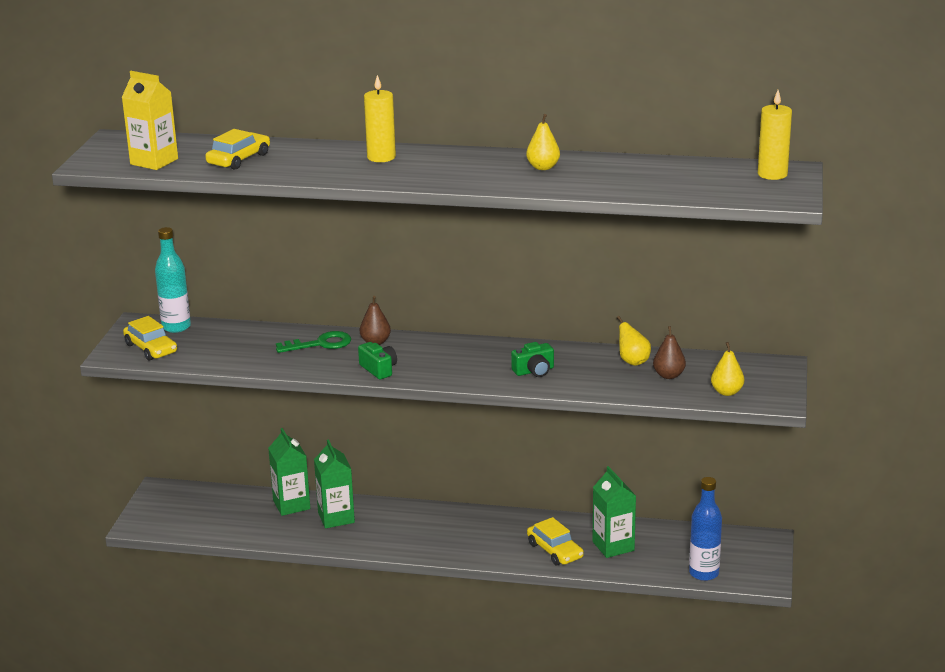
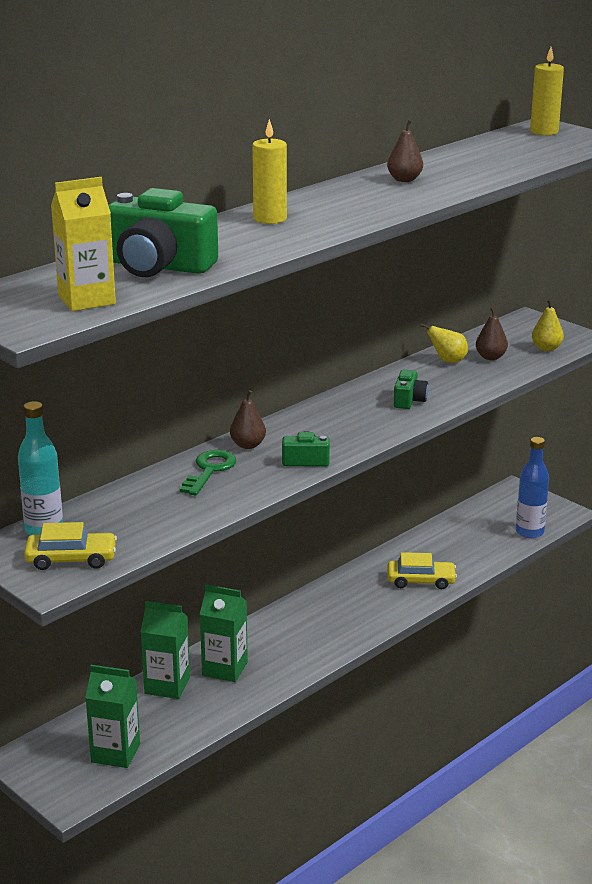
camera: 55 degrees left, 0 degrees up
yellow car [205,129,270,170] -> green camera [108,188,218,277]
yellow pear [526,114,560,170] -> brown pear [387,120,423,182]
green carton [592,466,636,558] -> green carton moved to [85,665,140,768]

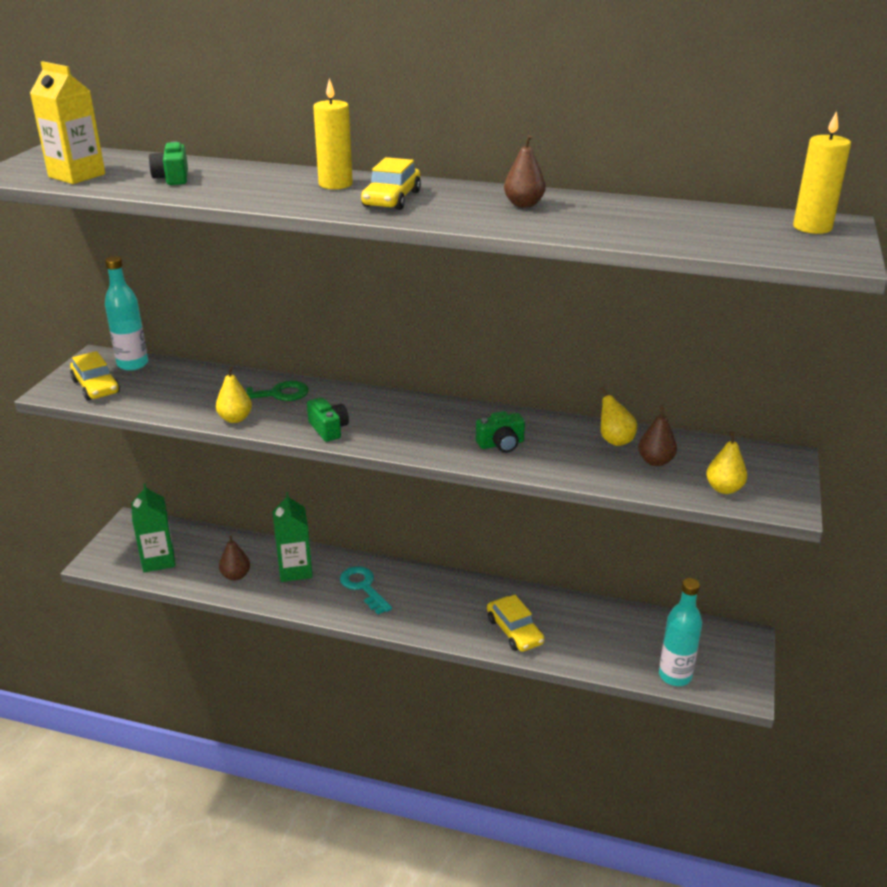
camera: 60 degrees right, 5 degrees up
green camera [108,188,218,277] -> green camera [149,141,188,185], size x0.50
green carton [140,601,190,699] -> none
brown pear [230,390,266,449] -> brown pear moved to [219,536,250,581]
blue bottle [516,437,549,538] -> turquoise bottle [659,578,702,686]
none -> yellow pear [216,366,252,423]
none -> turquoise key [340,566,392,615]
none -> yellow car [361,157,421,210]

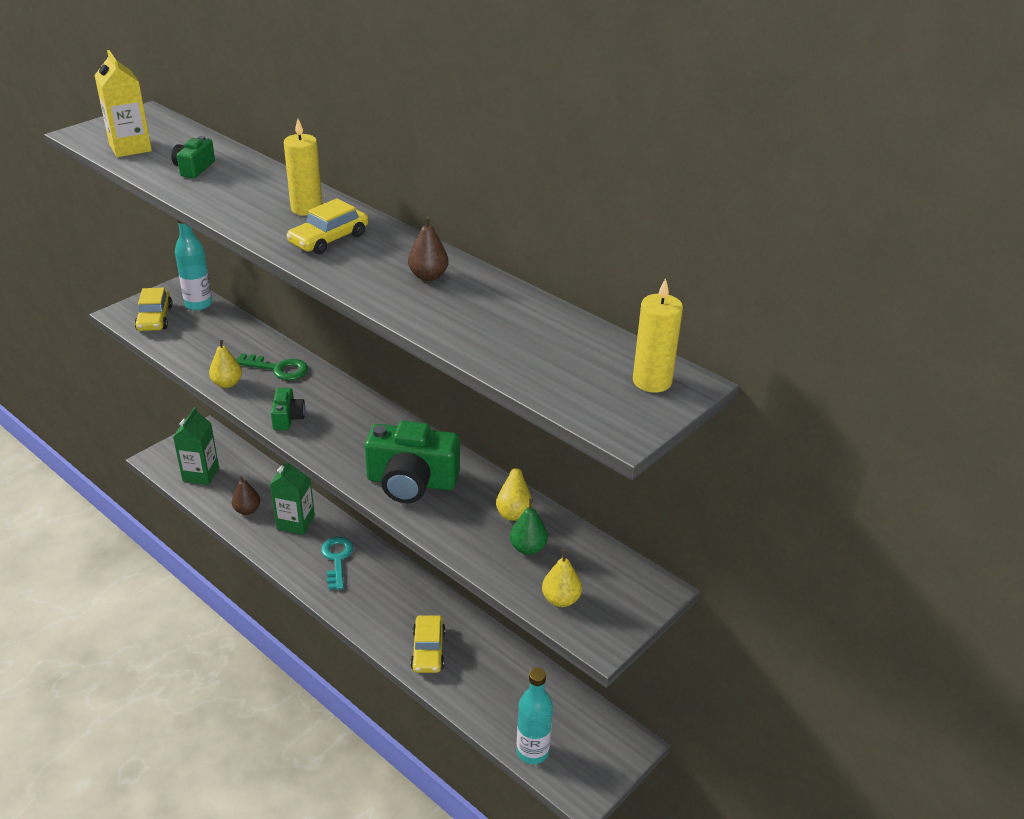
camera: 25 degrees right, 5 degrees up
green camera [476,411,525,453] -> green camera [365,421,460,503], size x1.99
brown pear [638,405,677,466] -> green pear [510,499,548,555]

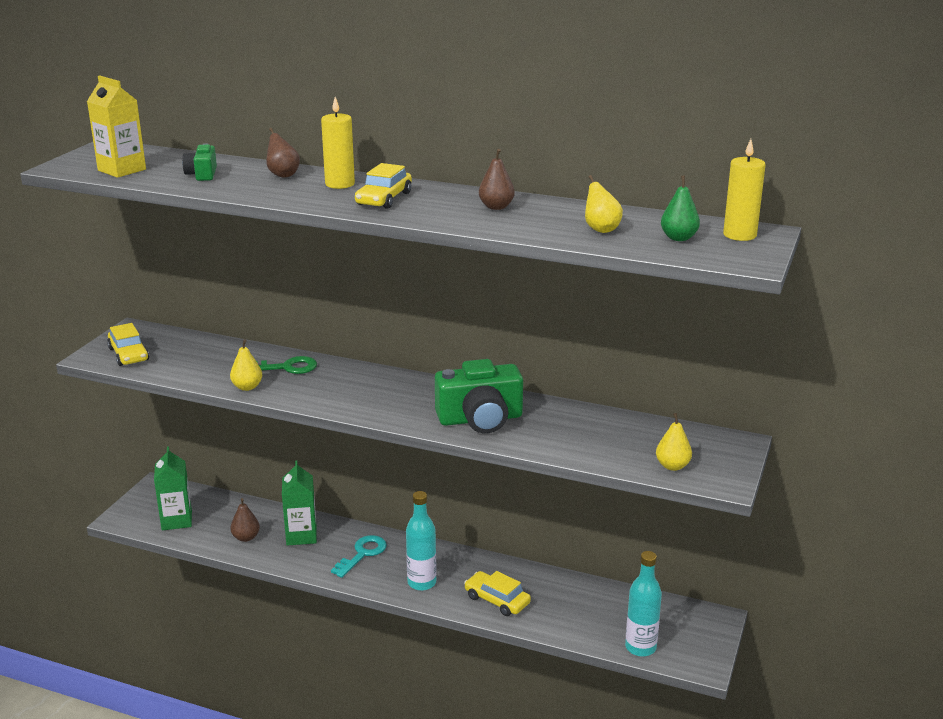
camera: 20 degrees left, 10 degrees down
turquoise bottle [175,220,213,310] -> turquoise bottle moved to [406,491,437,591]
green camera [271,388,305,430] -> none
turquoise key [321,537,353,590] -> turquoise key turned 60 degrees clockwise [331,535,387,578]
yellow car [410,615,445,673] -> yellow car turned 150 degrees clockwise [464,571,531,616]
yellow pear [496,459,533,521] -> yellow pear moved to [585,175,623,233]
green pear [510,499,548,555] -> green pear moved to [661,175,700,241]
none -> brown pear [267,128,300,178]

